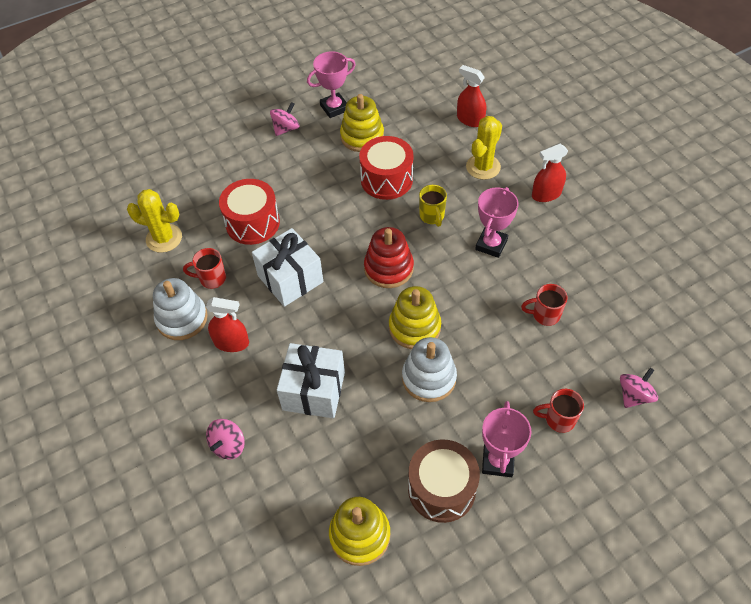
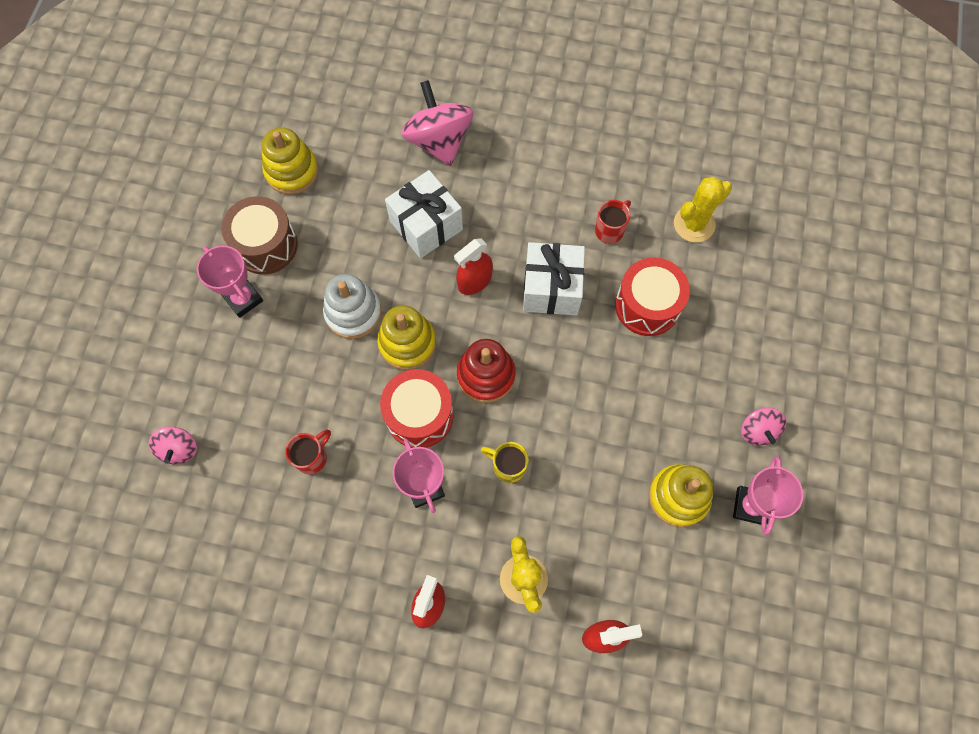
camera: 130 degrees right, 15 degrees up
white stacking toy [153,278,208,340] -> none
red spray bottle [206,297,249,352] -> red spray bottle moved to [454,238,493,295]
pink spinning top [206,419,245,460] -> pink spinning top [401,80,474,166], size x1.85
red drum [359,136,414,200] -> red drum moved to [380,369,454,448]
red mug [533,389,584,433] -> none

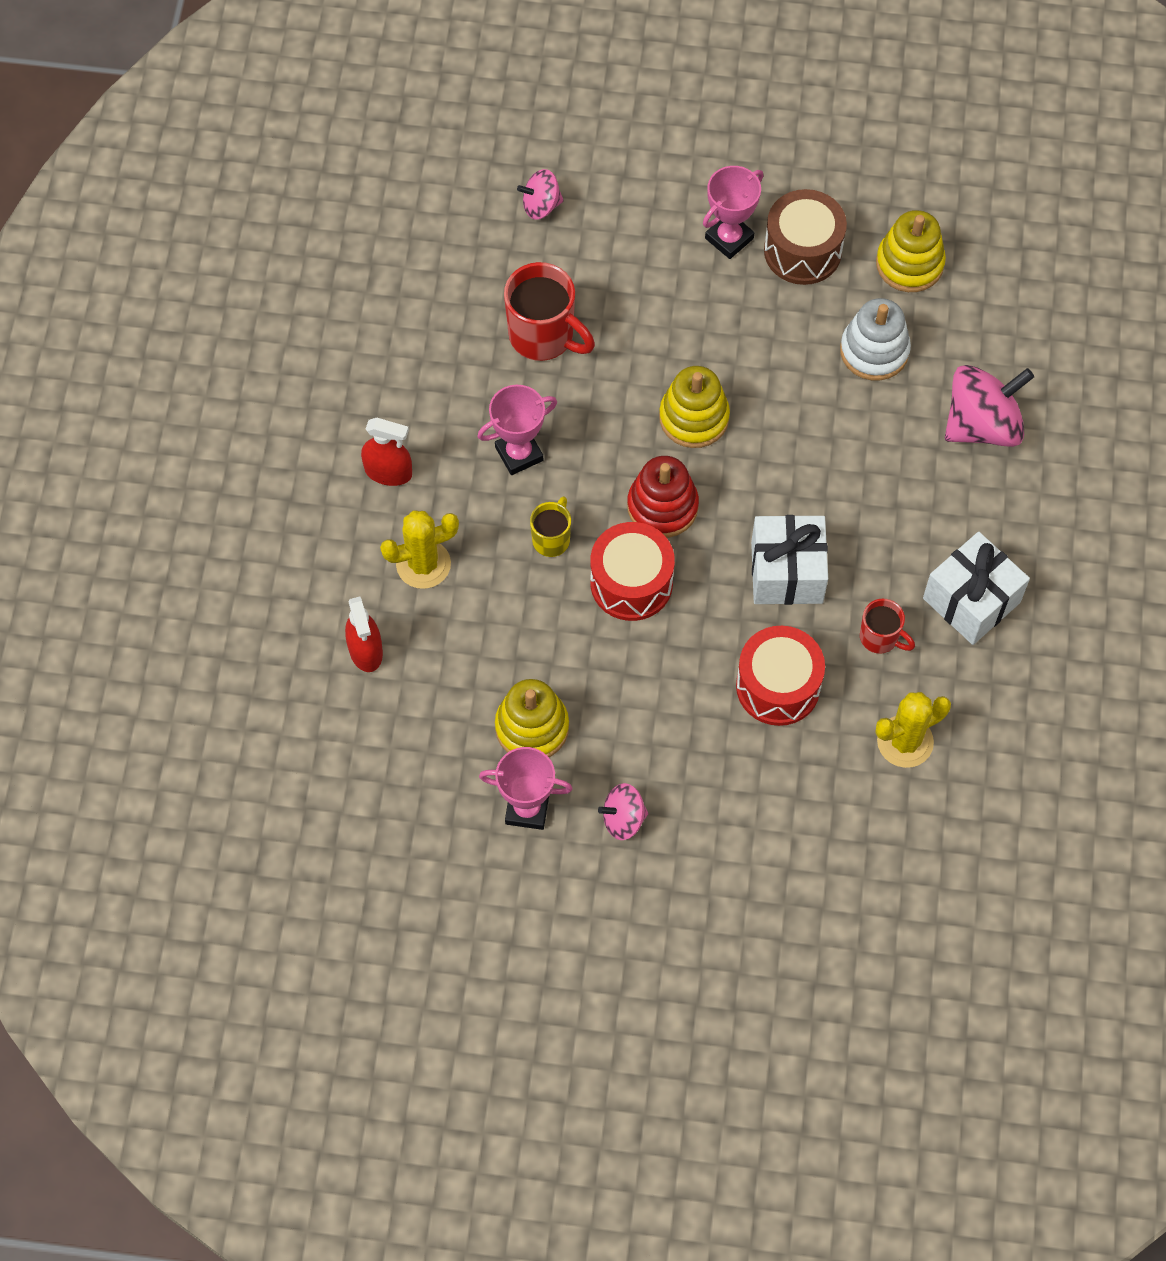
camera: 85 degrees right, 5 degrees down
red mug [285,430,331,474] -> red mug [504,262,595,361], size x1.77
white stacking toy [323,274,382,339] -> white stacking toy moved to [840,298,911,381]
red drum [380,369,454,448] -> red drum moved to [590,522,675,621]
white gift [385,170,463,258] -> white gift moved to [923,532,1030,645]
red spray bottle [454,238,493,295] -> none
yellow cactus [674,177,732,242] -> yellow cactus turned 75 degrees counterclockwise [875,692,951,768]

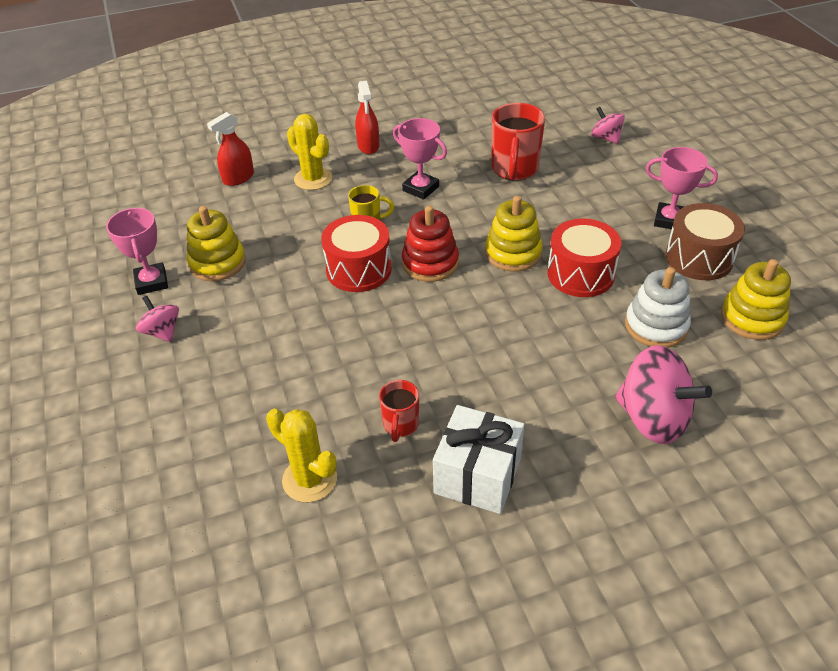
camera: 65 degrees right, 20 degrees down
red drum [736,626,825,726] -> red drum moved to [547,219,621,297]
white gift [751,515,828,605] -> none

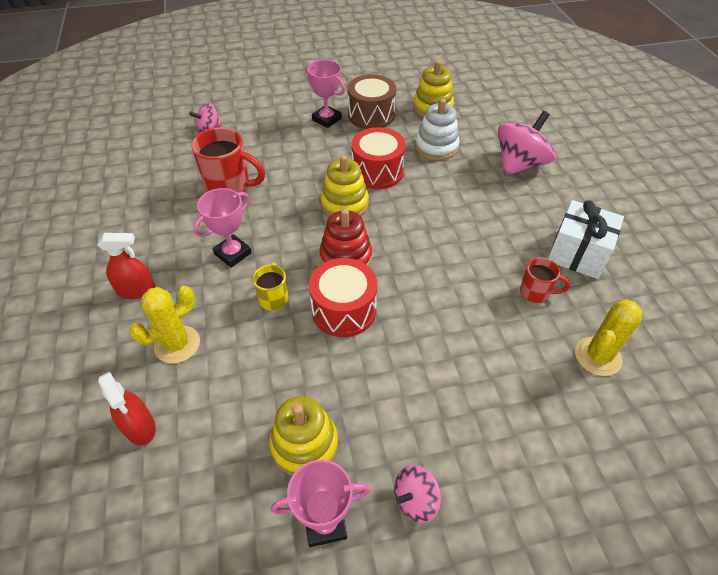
camera: 85 degrees left, 5 degrees up
pink trophy [646,147,718,229] -> pink trophy turned 75 degrees counterclockwise [305,60,345,128]

